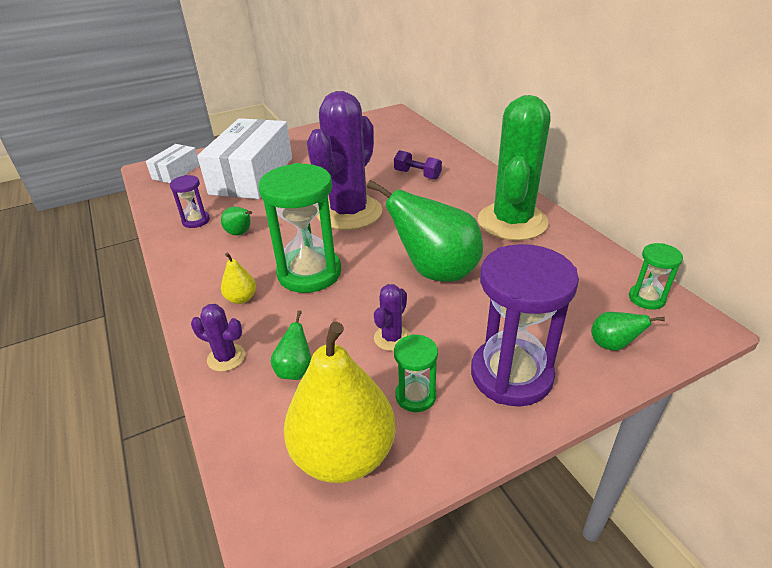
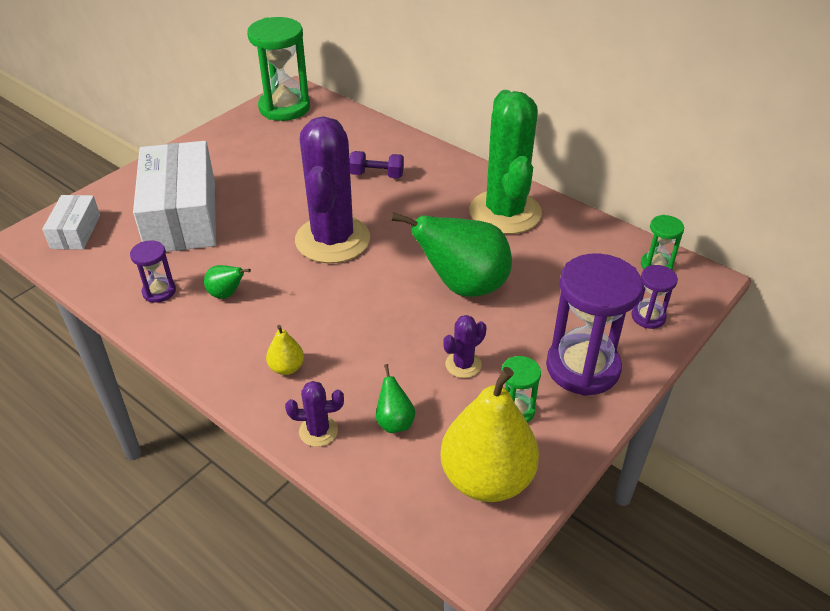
camera: 25 degrees left, 5 degrees up
green hourglass [259,163,341,293] -> green hourglass moved to [247,17,310,121]
purple cactus [374,284,410,351] -> purple cactus turned 45 degrees clockwise [443,315,487,378]
green pear [591,312,665,351] -> purple hourglass [631,265,678,329]

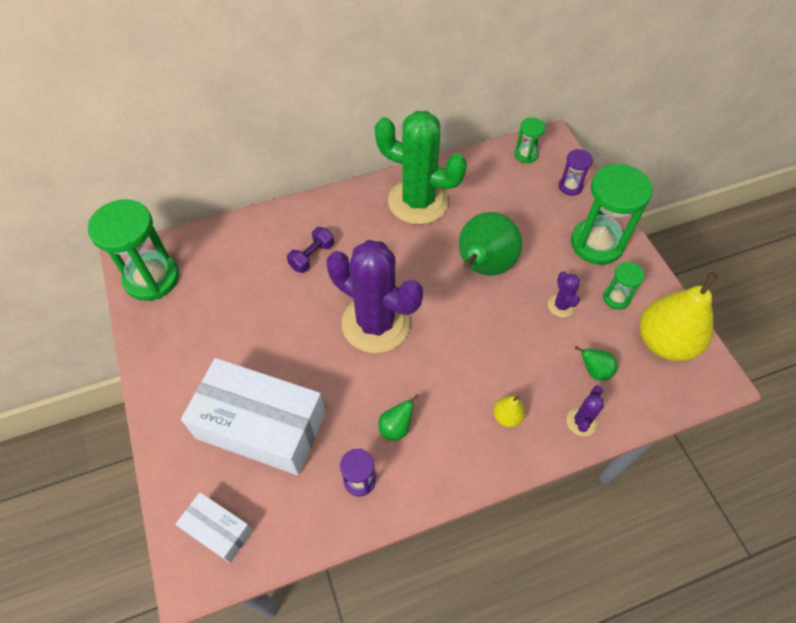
camera: 60 degrees left, 15 degrees up
purple hourglass [546,253,643,396] -> green hourglass [571,163,652,265]

